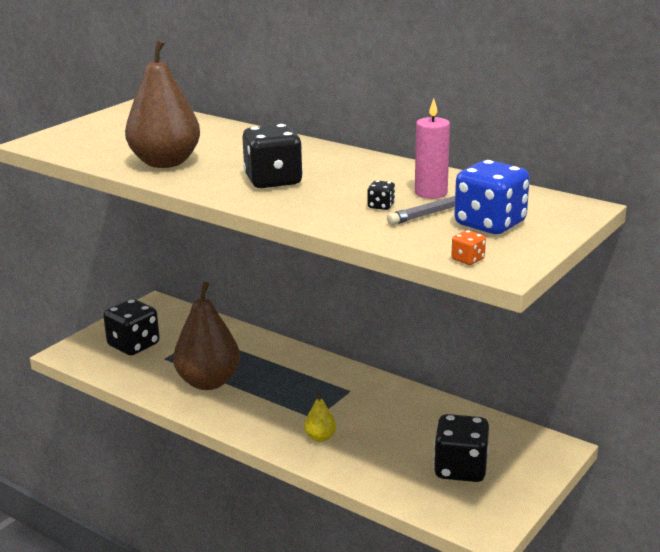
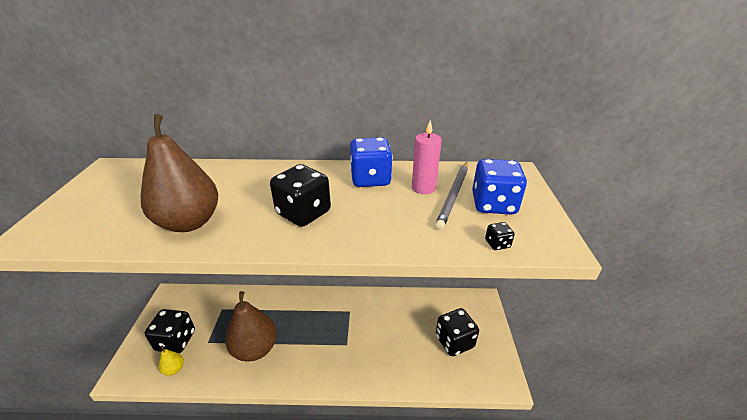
camera: 35 degrees left, 10 degrees up
yellow pear [304,391,336,442] -> yellow pear moved to [159,346,184,376]
black dice [368,180,395,210] -> black dice moved to [485,222,515,250]
orange dice [451,230,486,265] -> none
none -> blue dice [350,137,393,187]

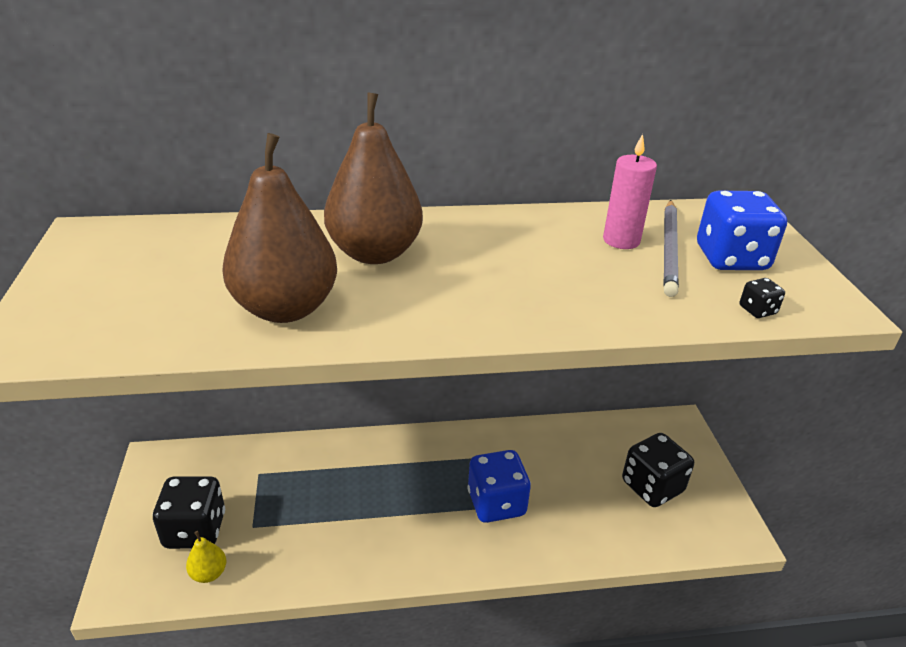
camera: 10 degrees left, 0 degrees up
brown pear [225,291,277,362] -> brown pear moved to [324,93,423,264]
black dice [270,164,331,227] -> none
blue dice [350,137,393,187] -> blue dice moved to [467,450,531,523]

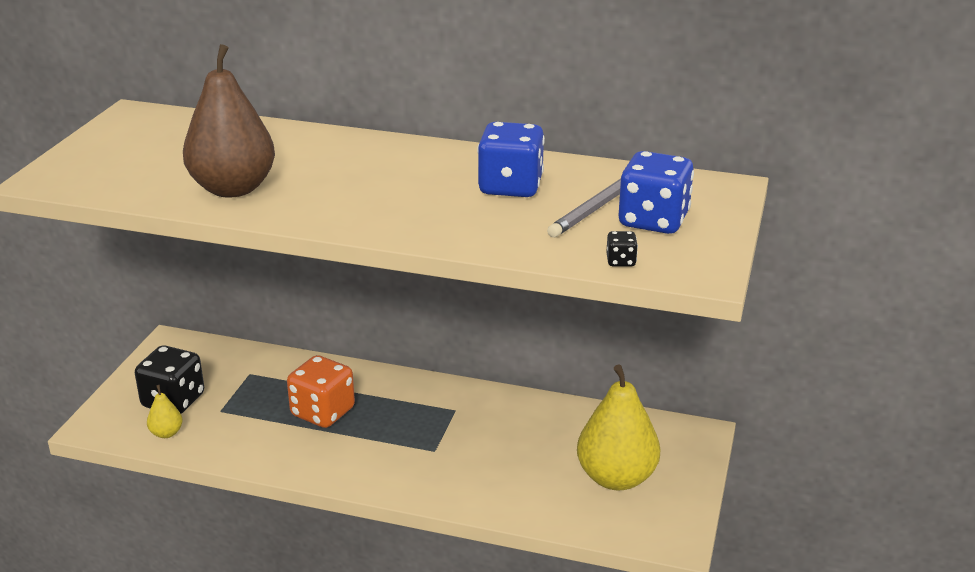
camera: 25 degrees right, 5 degrees down
brown pear [324,93,423,264] -> none
blue dice [467,450,531,523] -> blue dice moved to [477,122,545,197]
pink candle [603,134,657,249] -> none
black dice [622,433,694,507] -> yellow pear [577,364,660,491]
none -> orange dice [287,355,355,428]

